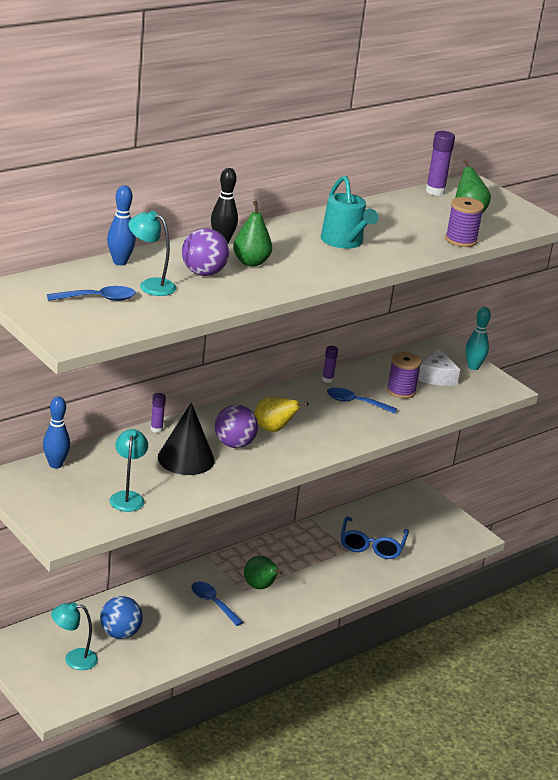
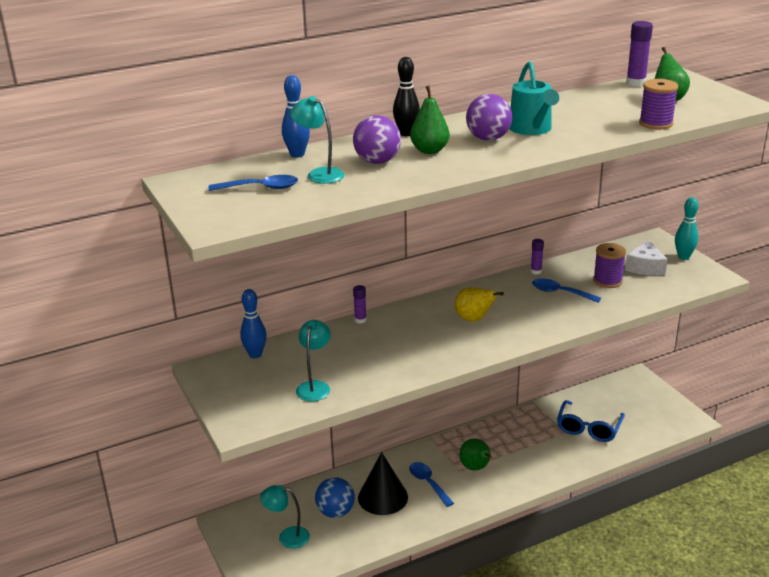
camera: 15 degrees right, 0 degrees up
black cone [158,402,215,475] -> black cone moved to [358,452,408,515]
purple ball [215,405,258,448] -> purple ball moved to [466,94,512,141]

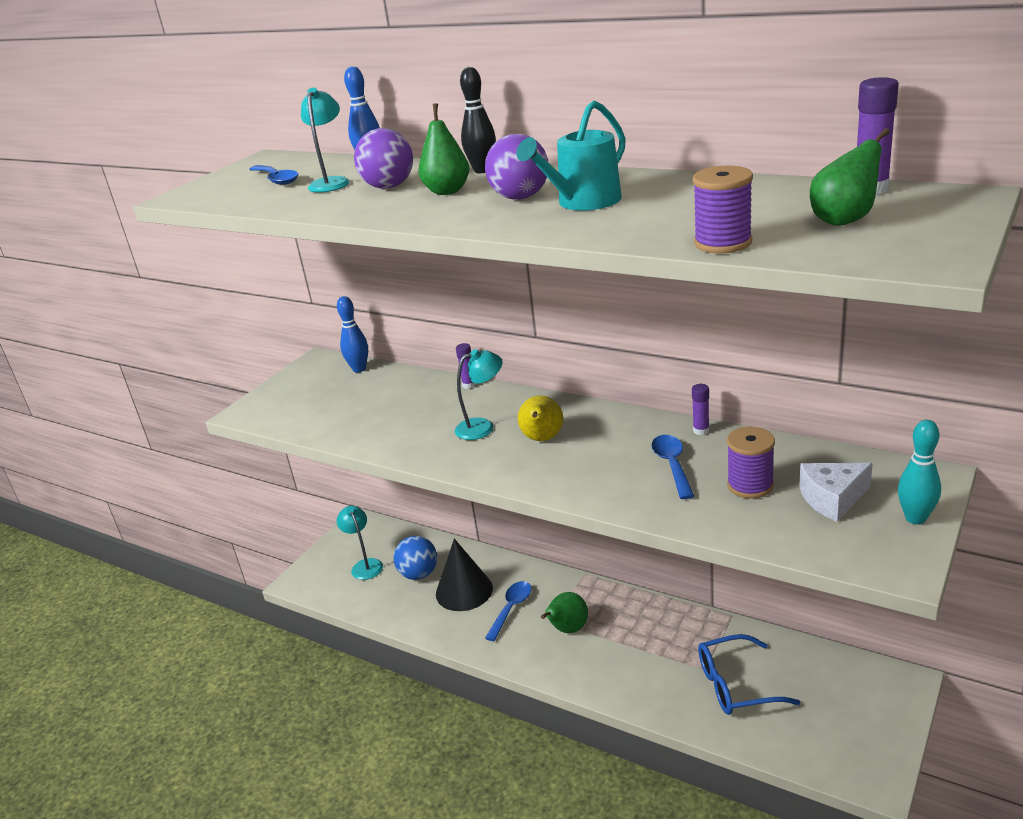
camera: 60 degrees right, 0 degrees up
turquoise lamp [296,320,331,401] -> turquoise lamp moved to [455,349,503,440]

